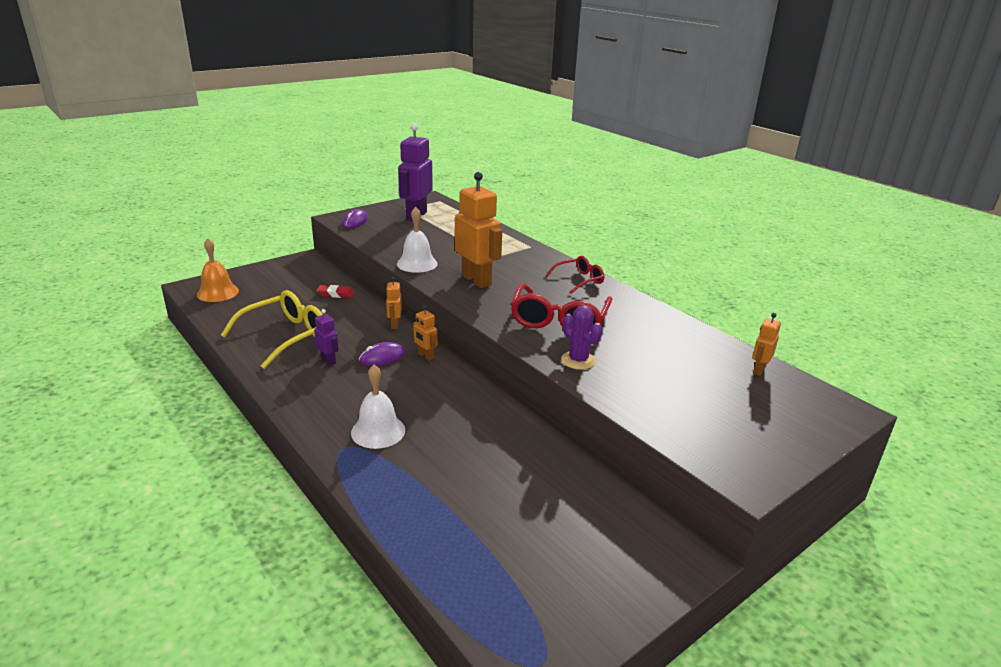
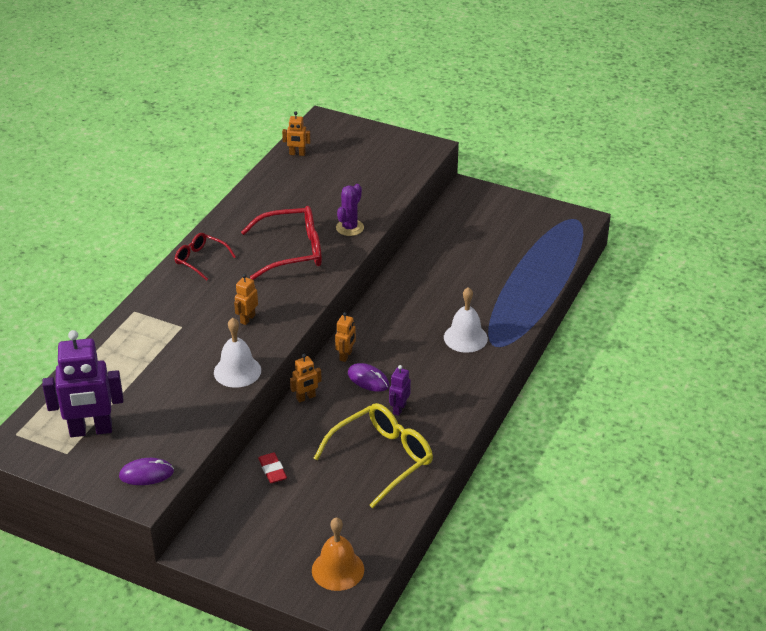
camera: 115 degrees left, 10 degrees up
yellow glasses [221,290,323,369] -> yellow glasses turned 120 degrees clockwise [314,403,433,508]
orange robot [455,172,502,288] -> orange robot [234,274,258,325], size x0.48

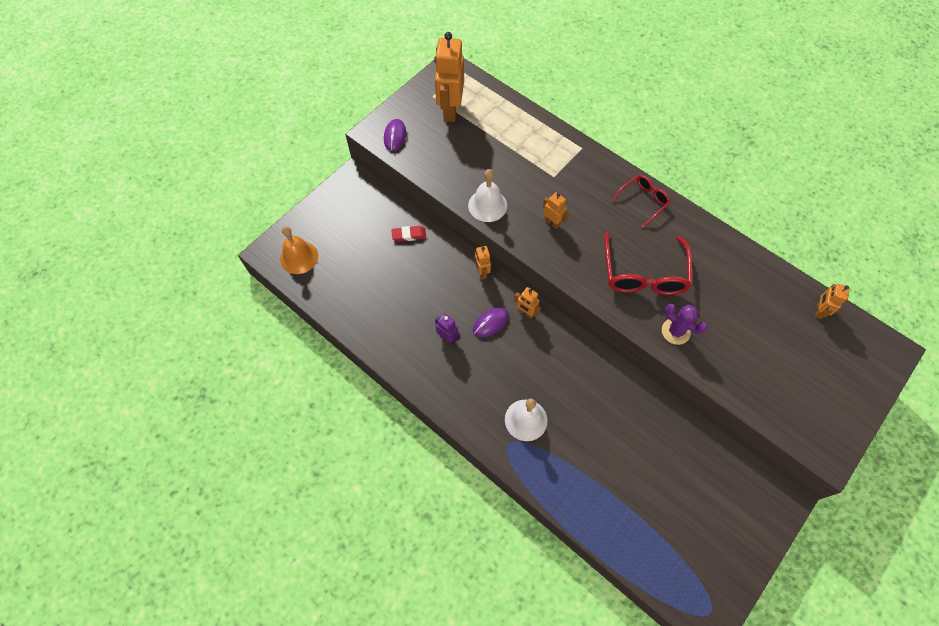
camera: 105 degrees right, 25 degrees up
purple robot [42,330,123,437] -> orange robot [434,32,464,122]
yellow glasses [314,403,433,508] -> none

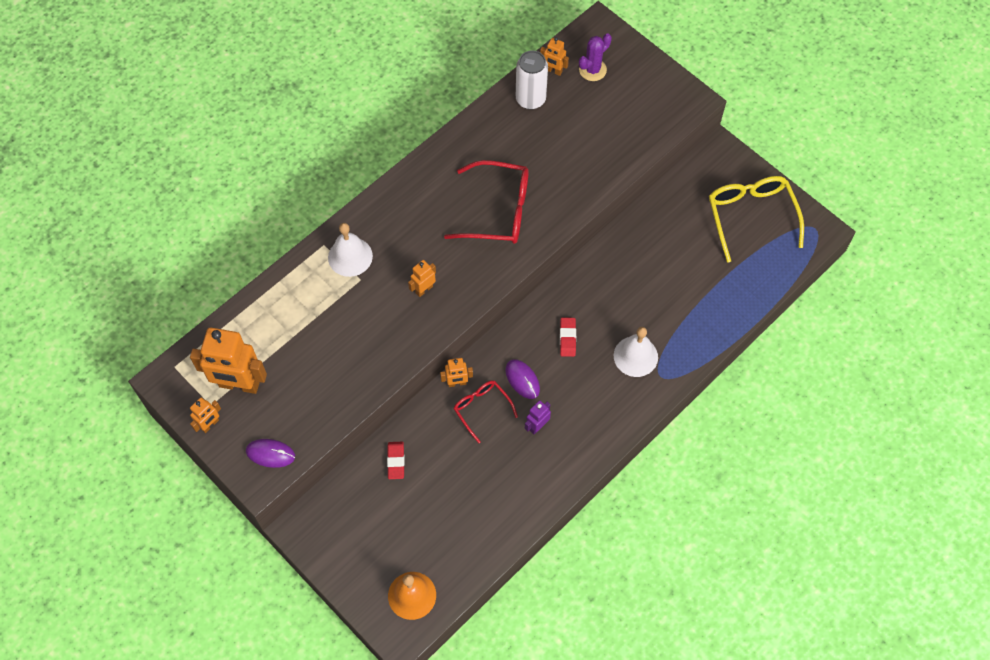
camera: 85 degrees left, 0 degrees up
white bell [468,169,507,222] -> white bell moved to [328,223,373,277]
orange robot [514,287,541,319] -> orange robot moved to [190,398,221,433]
red glasses [612,175,670,228] -> red glasses moved to [453,381,518,443]
purple cactus [662,304,708,345] -> purple cactus moved to [579,33,612,81]
none -> white can [516,50,548,110]
none -> red eraser [560,317,576,357]
none -> yellow glasses [709,176,804,263]

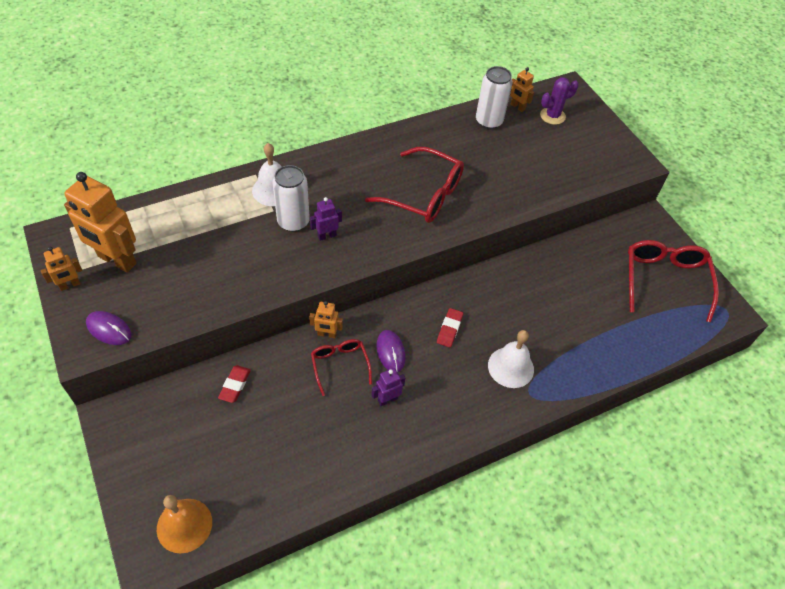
camera: 15 degrees right, 10 degrees down
orange robot [408,260,436,297] -> purple robot [310,197,342,241]
yellow glasses [709,176,804,263] -> red glasses [628,240,719,322]
none -> white can [272,165,310,232]

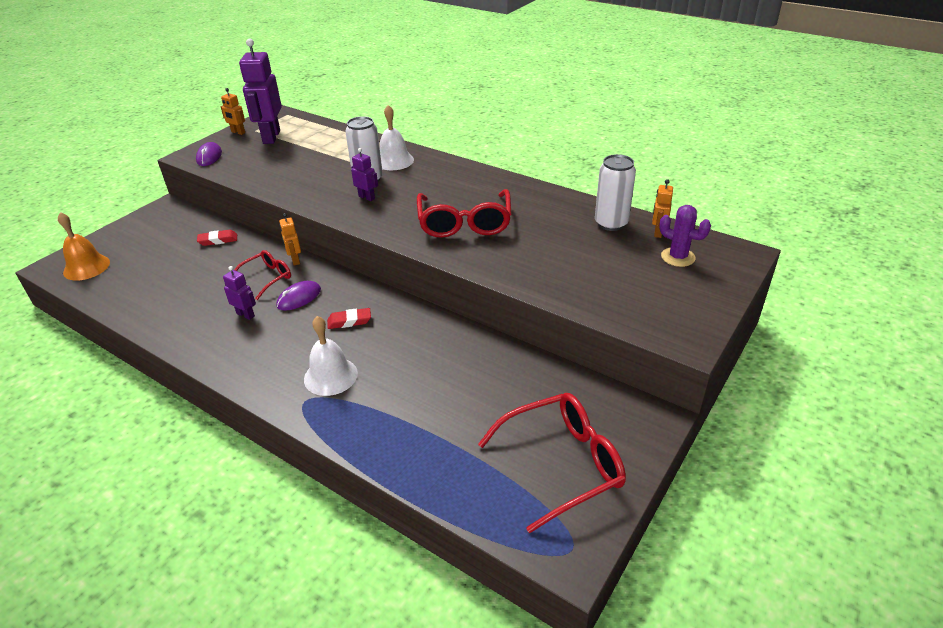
camera: 65 degrees right, 15 degrees down
orange robot [64,172,137,273] -> purple robot [239,38,282,144]

